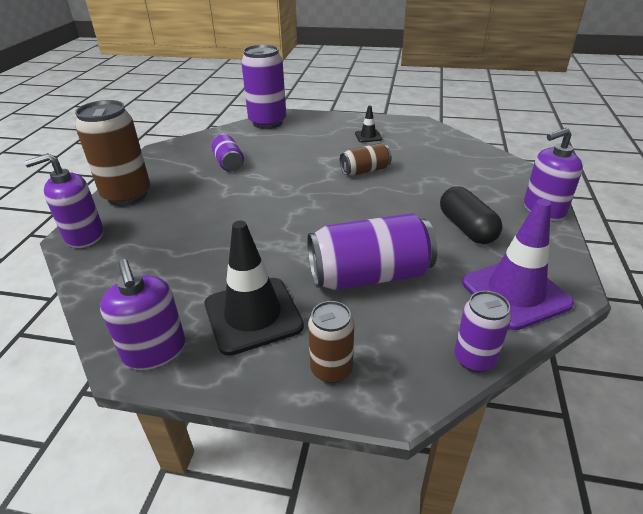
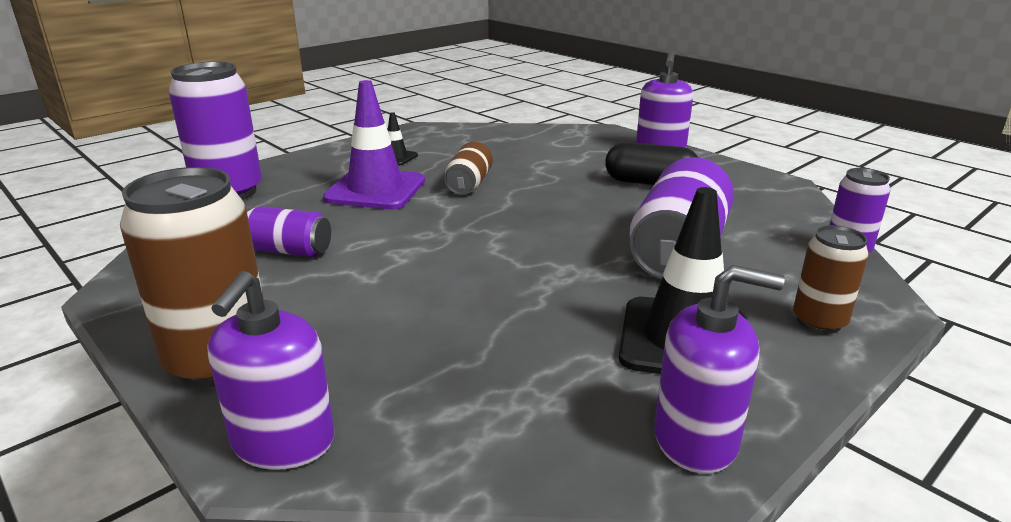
camera: 55 degrees left, 10 degrees down
purple traffic cone [462,199,574,330] -> purple traffic cone moved to [323,80,425,209]

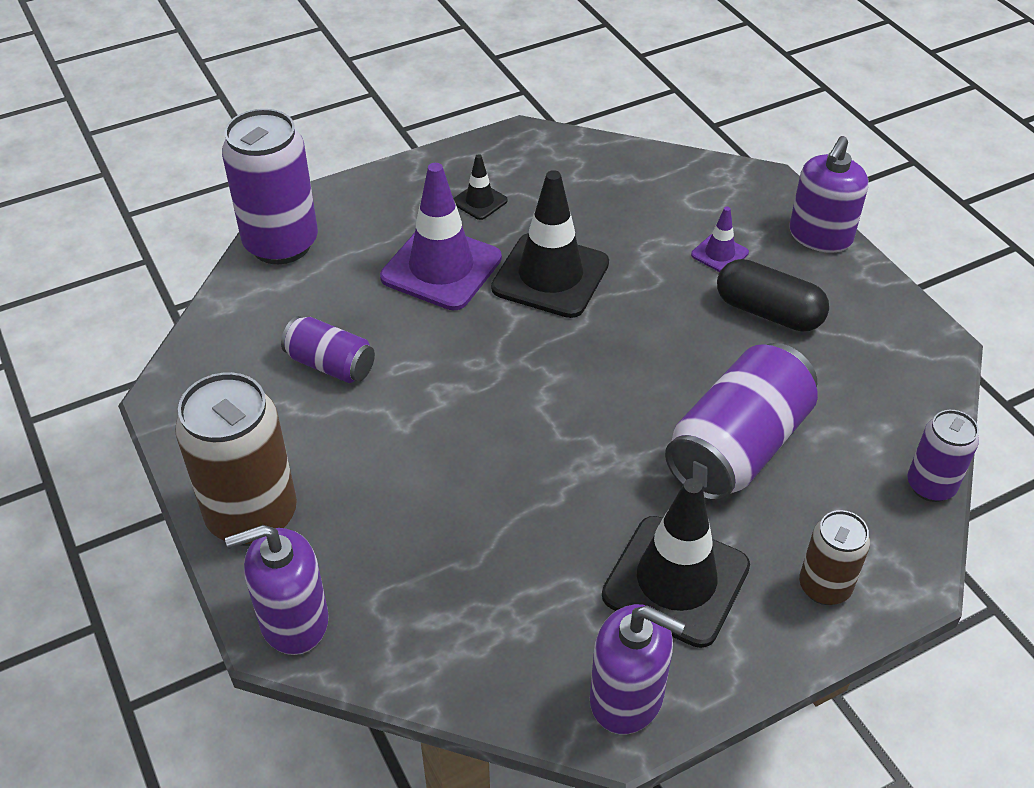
camera: 15 degrees right, 20 degrees up
purple soap dispenser [208,271,334,470] -> purple soap dispenser turned 45 degrees clockwise [225,525,329,655]
brown can [444,142,493,195] -> black traffic cone [491,170,609,318]
none -> purple traffic cone [691,207,749,272]

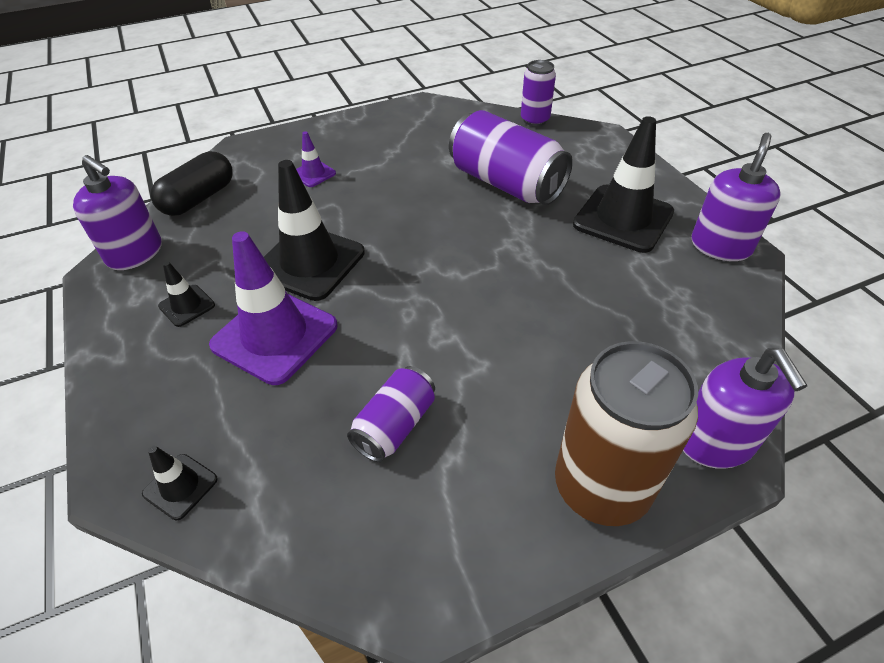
camera: 85 degrees left, 0 degrees up
purple can [222,109,318,264] -> black traffic cone [142,446,218,520]
black capsule [717,259,829,332] -> black capsule moved to [150,151,233,216]
purple soap dispenser [789,136,869,253] -> purple soap dispenser moved to [73,155,161,270]
brown can [799,510,870,605] -> none

